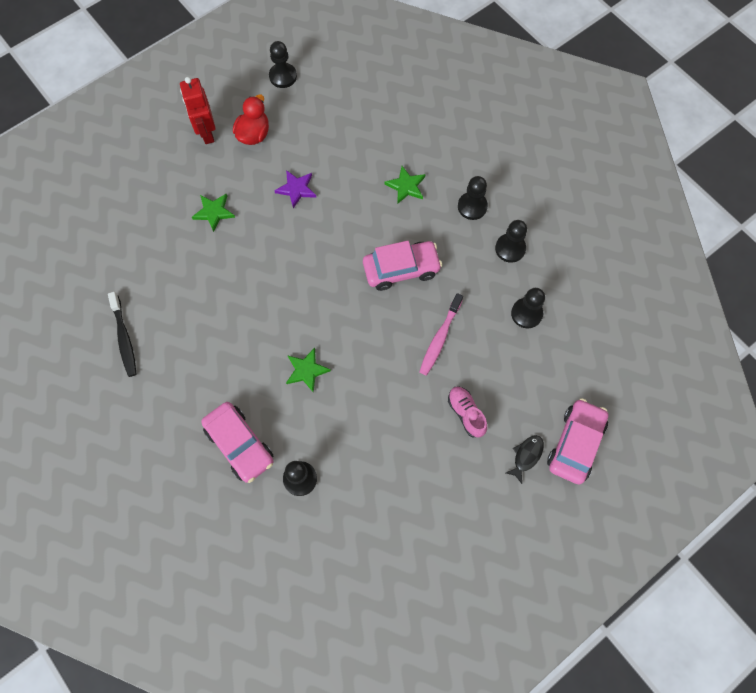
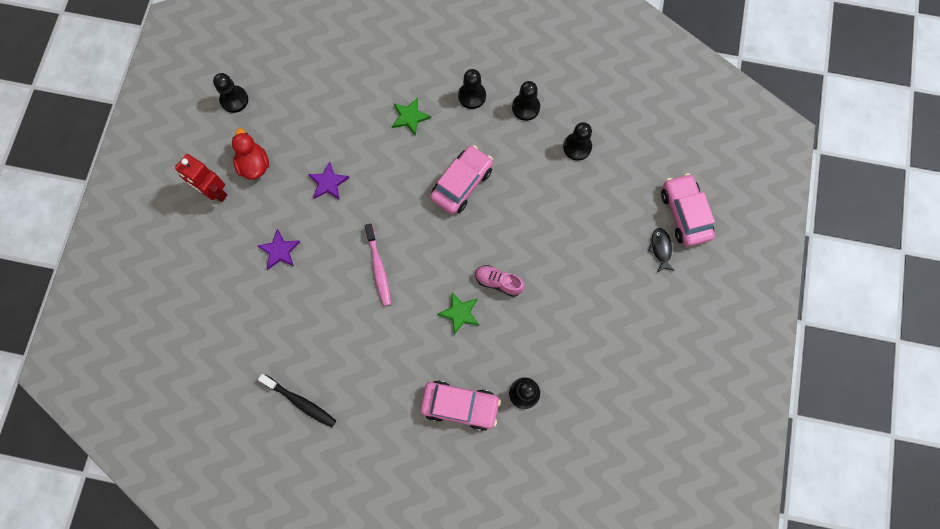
camera: 40 degrees left, 5 degrees up
green star [192,194,235,232] -> purple star [258,229,300,269]
pink toothbrush [419,293,463,376] -> pink toothbrush moved to [365,224,391,306]
pink shoe [448,387,487,438] -> pink shoe moved to [475,265,525,297]

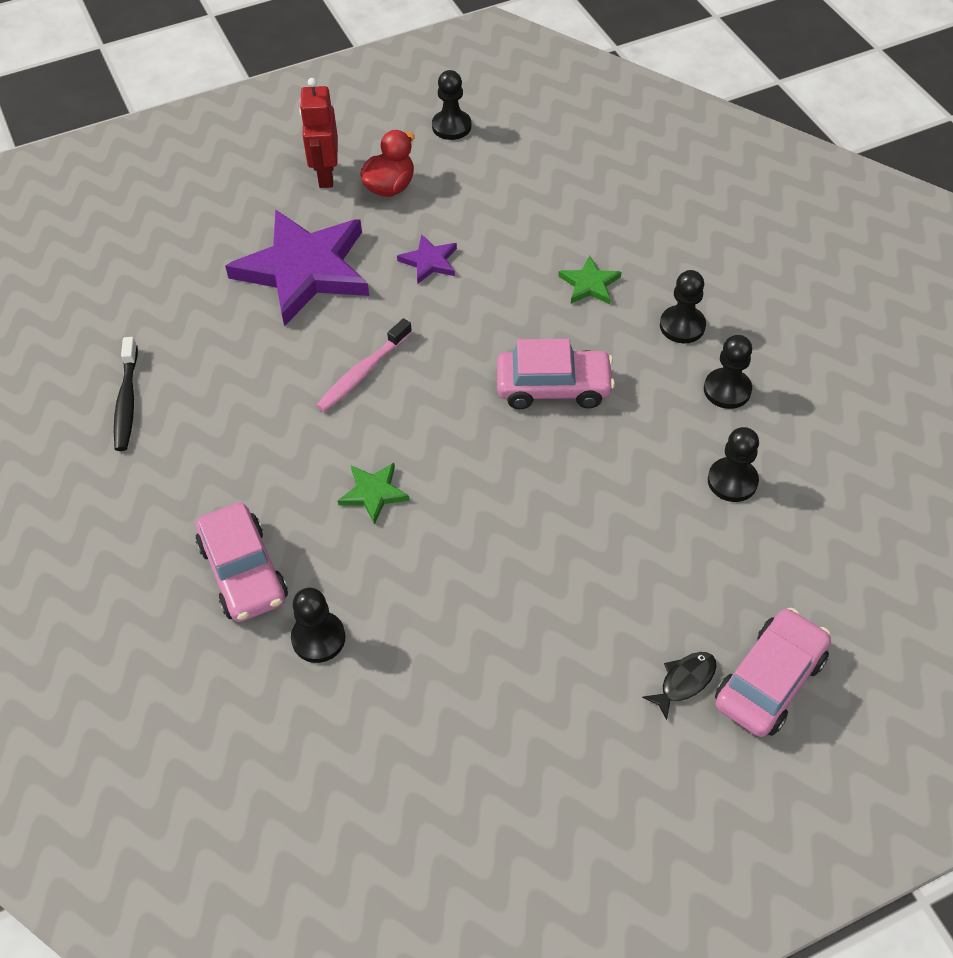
camera: 55 degrees right, 20 degrees down
purple star [258,229,300,269] -> purple star [225,210,369,327], size x2.33
pink shoe [475,265,525,297] -> none

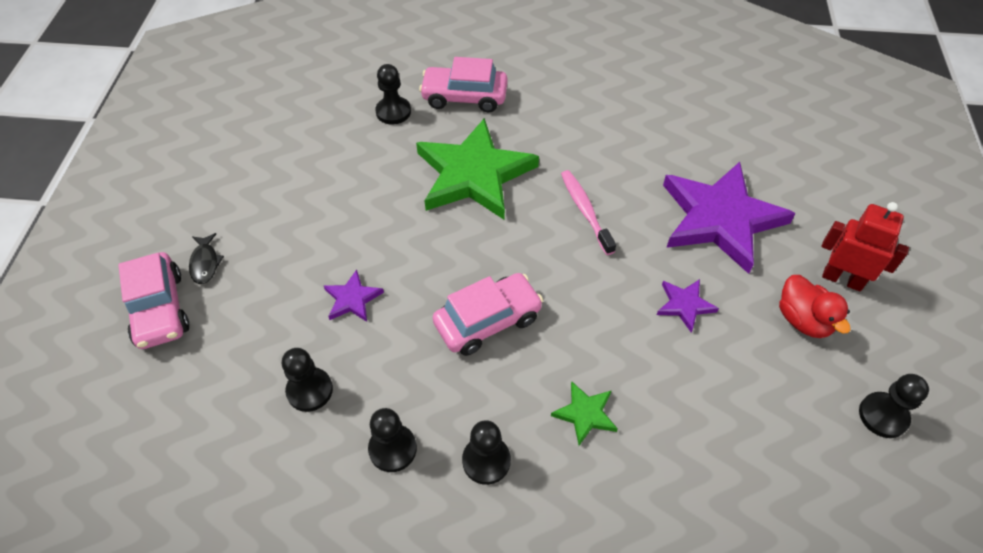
camera: 120 degrees right, 0 degrees up
black toothbrush [114,337,138,451] -> none
green star [338,463,410,525] -> green star [416,118,539,220], size x2.33
pink car [497,339,615,409] -> pink car turned 150 degrees counterclockwise [433,273,543,356]
none -> purple star [324,270,384,322]

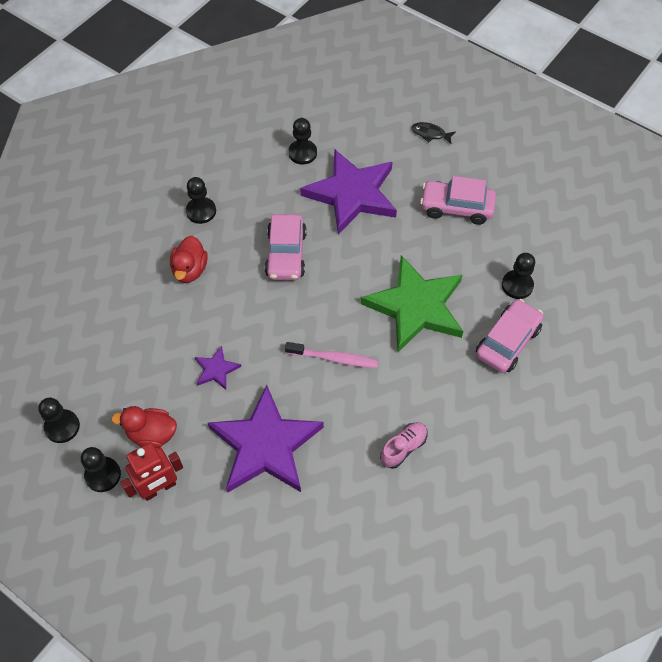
camera: 120 degrees right, 5 degrees up
pink car [118,252,189,349] -> pink car moved to [420,176,496,225]
purple star [324,270,384,322] -> purple star [300,150,397,235], size x2.33
black pawn [368,408,417,472] -> black pawn moved to [81,447,121,492]
green star [551,381,618,446] -> red duck [170,236,208,283]
none -> pink shoe [380,422,428,469]

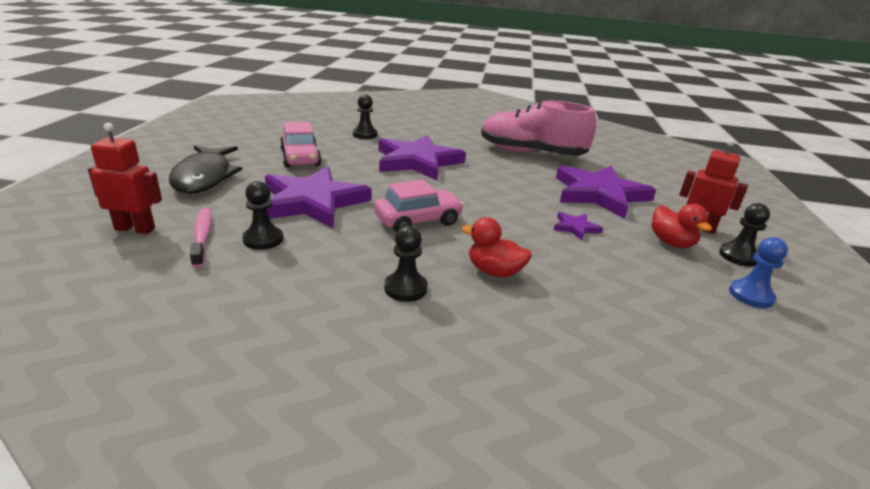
camera: 120 degrees left, 30 degrees down
black pawn [38,398,80,443] -> blue pawn [729,237,788,308]
red duck [170,236,208,283] -> red duck turned 135 degrees counterclockwise [461,217,532,278]
pink toothbrush [285,342,378,368] -> pink toothbrush moved to [190,208,212,268]
green star [360,255,463,352] -> purple star [378,135,466,180]
pink shoe [380,422,428,469] -> pink shoe [481,101,596,156], size x2.47
black fish [412,122,456,144] -> black fish [169,146,242,194], size x2.42
pink car [476,299,543,373] -> none
none -> red robot [88,123,162,234]

